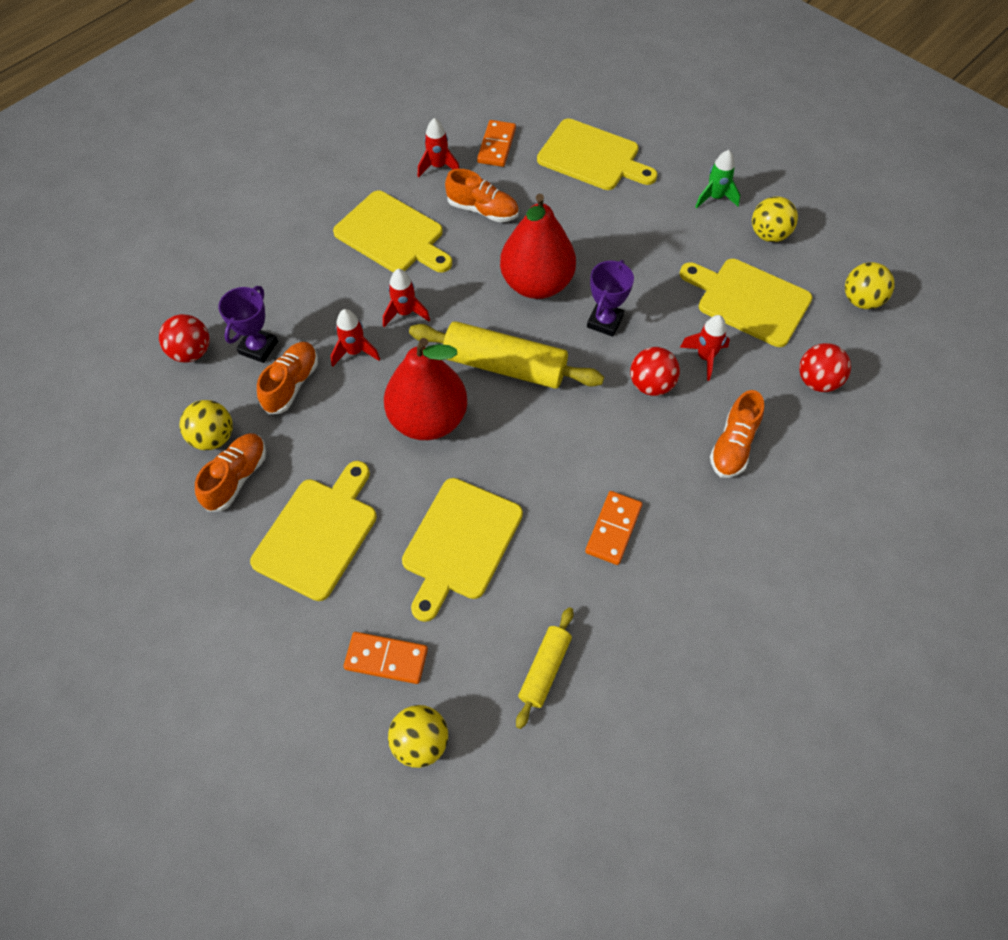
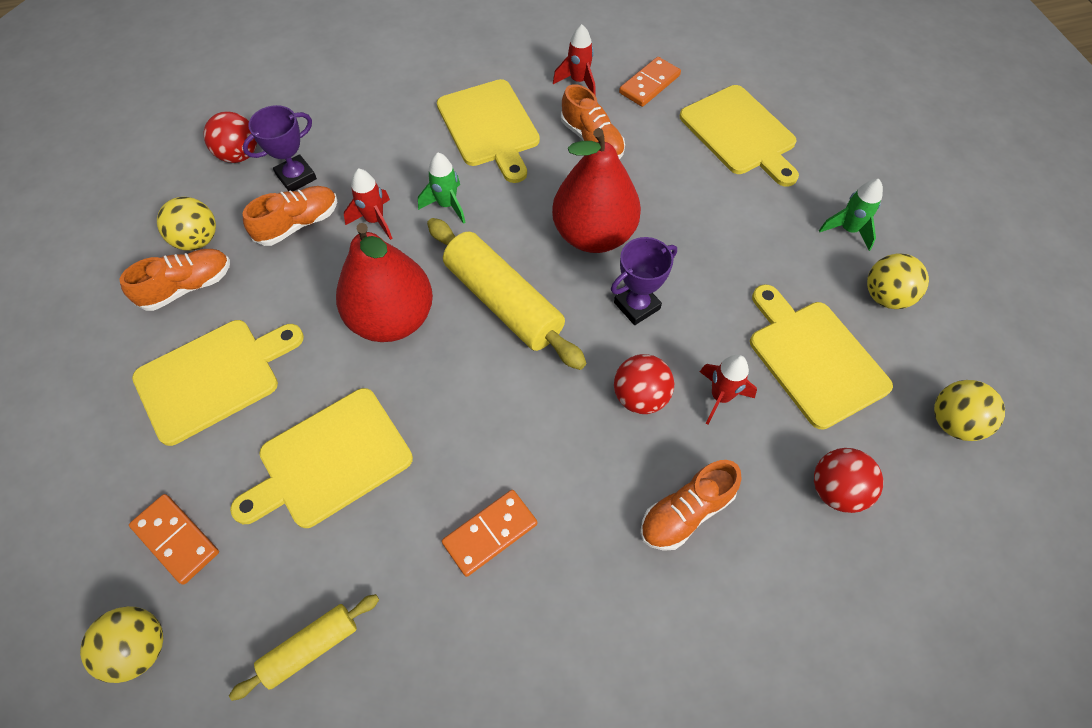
camera: 30 degrees right, 0 degrees up
red rocket [383,269,430,327] -> green rocket [418,152,466,224]

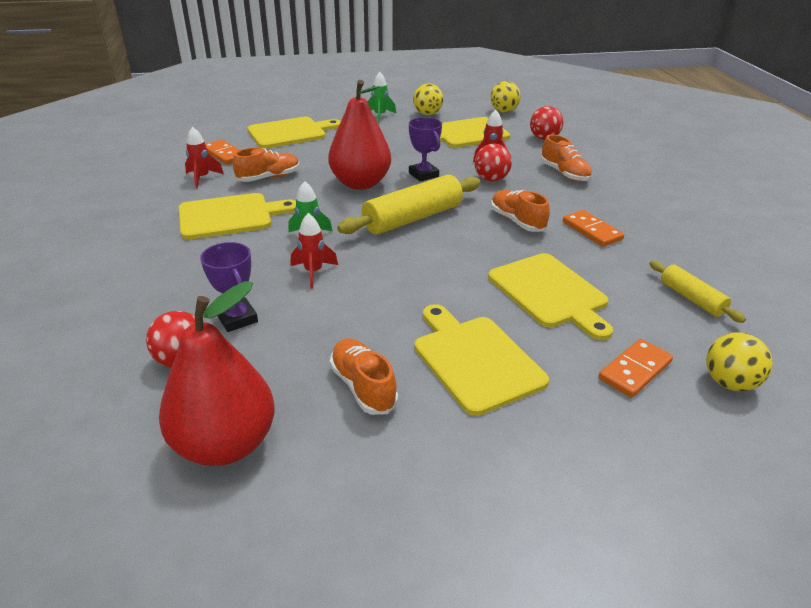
camera: 85 degrees left, 25 degrees down
yellow ball [157,197,216,251] -> none
orange shoe [242,186,337,246] -> orange shoe moved to [491,190,550,232]
red pear [336,223,433,342] -> red pear moved to [159,281,275,466]

